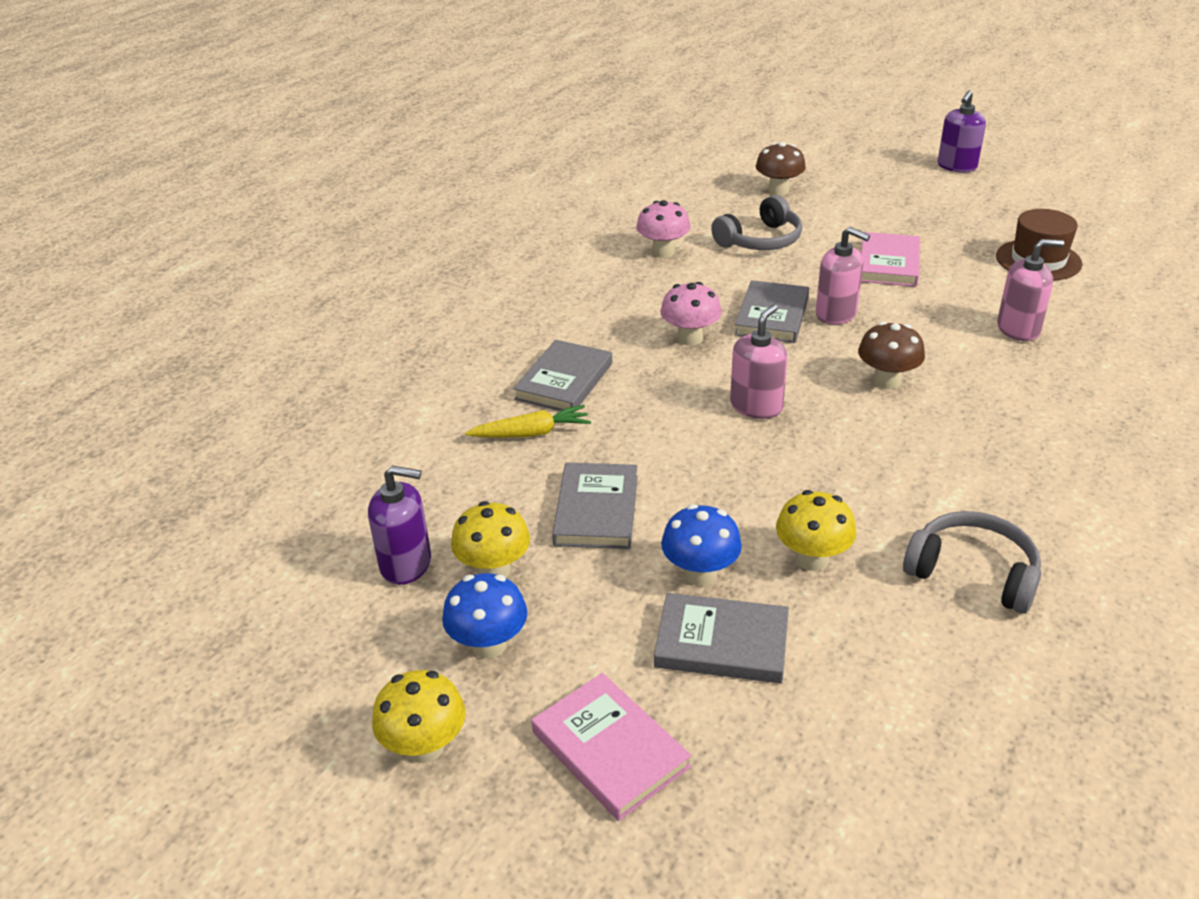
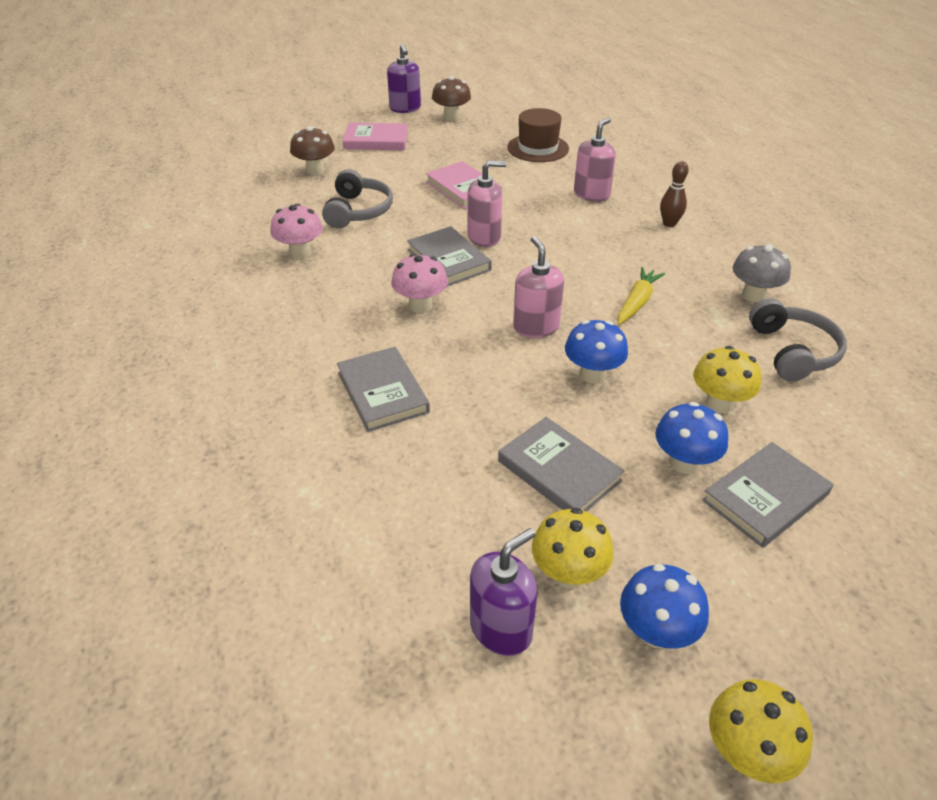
camera: 50 degrees left, 5 degrees up
yellow carrot [465,405,591,438] -> yellow carrot moved to [618,267,665,324]
pink book [531,673,691,821] -> pink book moved to [342,123,409,150]
brown mushroom [858,322,925,389] -> brown mushroom moved to [432,76,471,121]
grey headphones [903,511,1041,614] -> grey headphones turned 105 degrees clockwise [749,298,847,381]
none -> blue mushroom [565,320,628,383]
none -> brown bowling pin [660,161,689,227]
none -> grey mushroom [733,244,791,302]

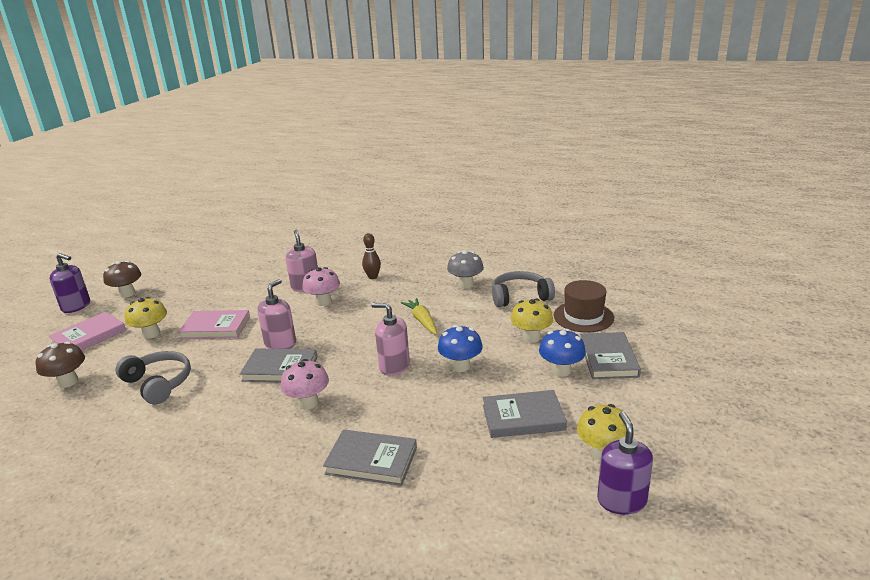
camera: 50 degrees left, 15 degrees down
pink mushroom [270,204,323,259] -> pink mushroom moved to [302,267,340,306]
brown hat [507,108,569,162] -> brown hat moved to [553,280,614,333]
blue mushroom [620,564,709,649] -> none
yellow mushroom [709,679,813,783] -> yellow mushroom moved to [125,297,167,339]
grey headphones [749,298,847,381] -> grey headphones turned 45 degrees counterclockwise [492,271,555,307]

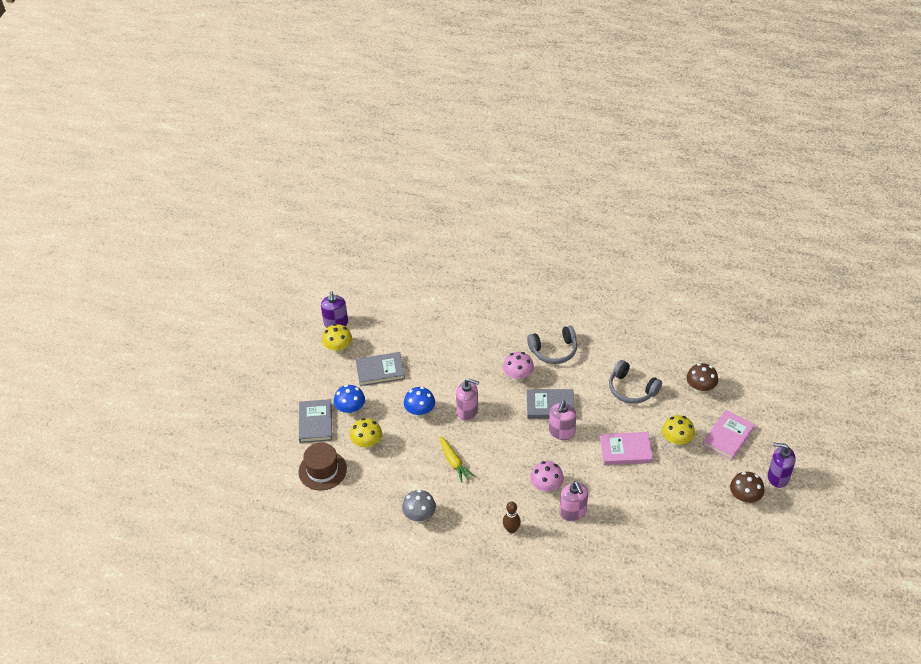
camera: 175 degrees right, 20 degrees up
grey book [323,429,417,486] -> none
grey headphones [492,271,555,307] -> grey headphones moved to [527,326,577,364]

